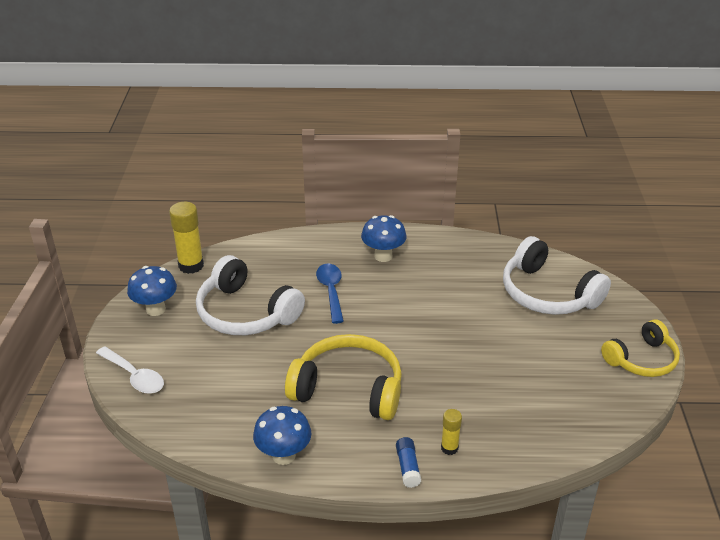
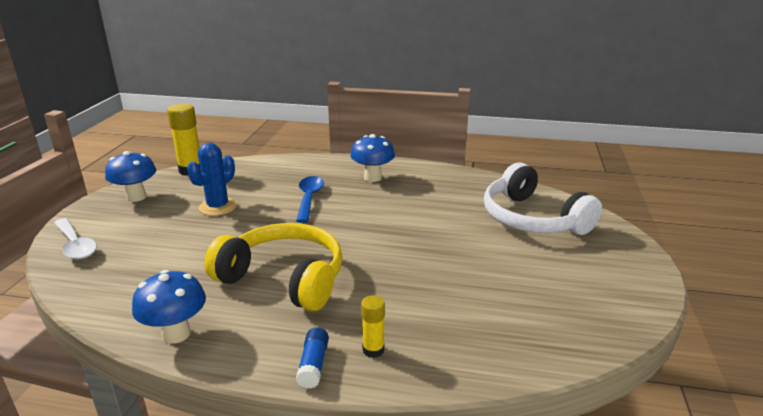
camera: 10 degrees right, 10 degrees down
white headphones [196,255,305,335] -> blue cactus [187,143,237,216]
yellow headphones [601,320,680,377] -> none

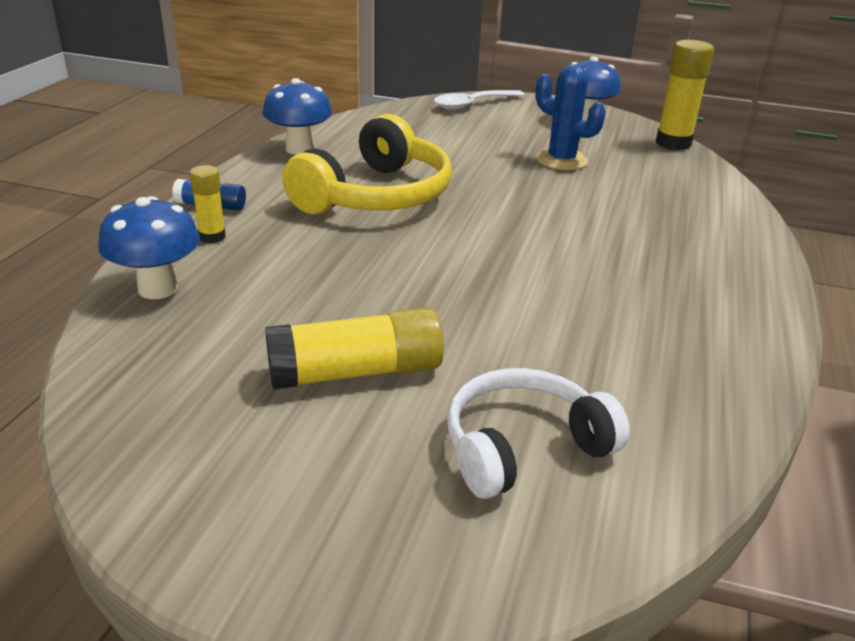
camera: 95 degrees right, 5 degrees up
blue spoon [296,176,324,223] -> none
blue mushroom [350,134,395,182] -> blue mushroom moved to [98,196,200,299]
white headphones [484,162,602,235] -> white headphones [447,368,630,499], size x0.66
none -> yellow glue stick [265,307,444,390]

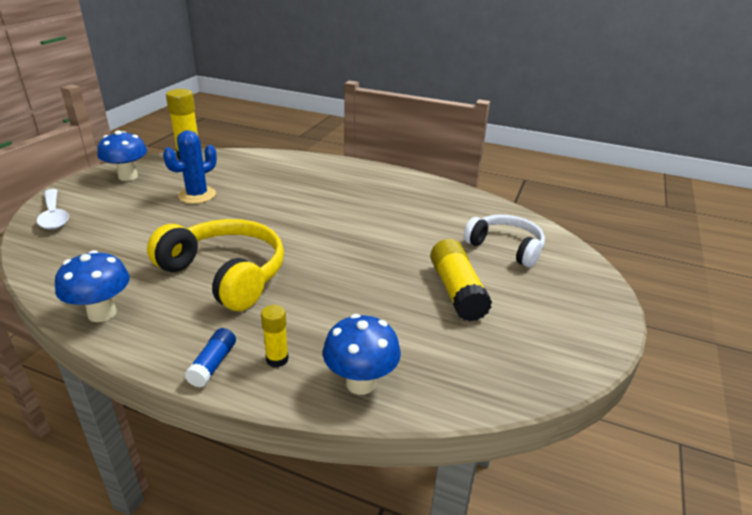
camera: 85 degrees left, 0 degrees up
white headphones [447,368,630,499] -> white headphones turned 150 degrees clockwise [463,215,545,268]

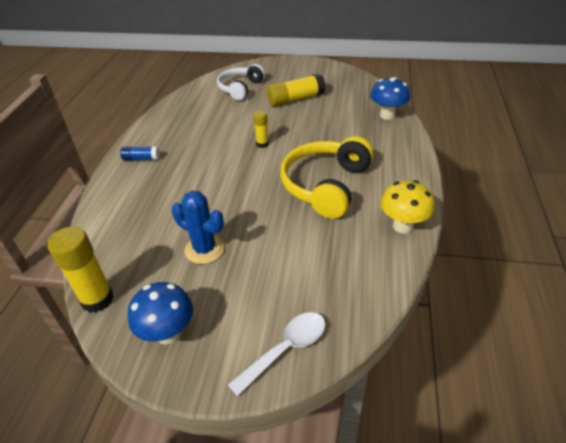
camera: 100 degrees left, 10 degrees up
blue mushroom [55,250,130,322] -> yellow mushroom [381,180,434,234]
blue glue stick [184,328,236,388] -> blue glue stick moved to [120,146,160,160]
yellow glue stick [261,305,289,367] -> yellow glue stick moved to [253,110,269,148]

